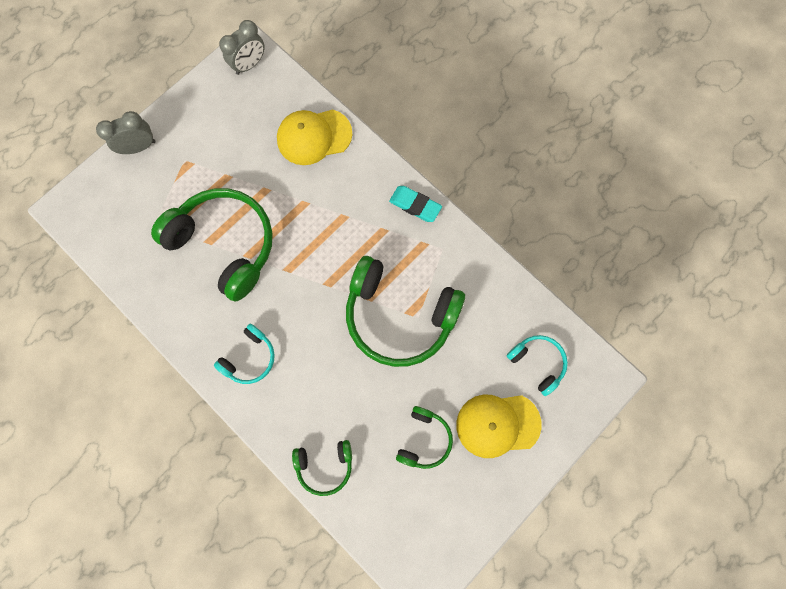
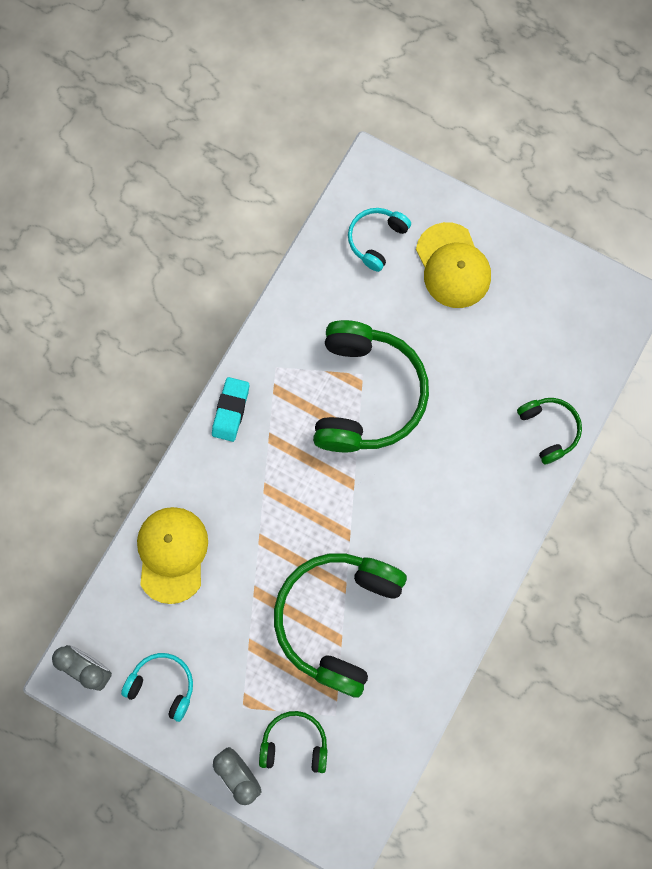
camera: 105 degrees left, 0 degrees up
turquoise headphones [214,324,275,384] -> turquoise headphones moved to [121,653,193,722]
yellow cap [277,109,352,165] -> yellow cap turned 150 degrees counterclockwise [137,507,208,604]
green headphones [396,406,453,469] -> green headphones moved to [259,711,328,773]

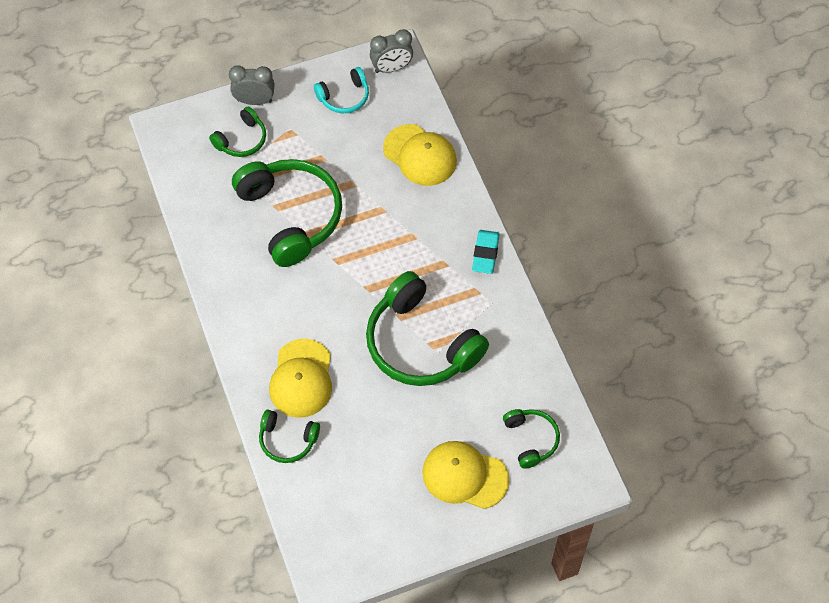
camera: 130 degrees right, 15 degrees down
turquoise eraser [212,377,249,442] -> turquoise eraser turned 45 degrees clockwise [472,230,500,274]
turquoise headphones [348,208,411,272] -> green headphones [503,409,560,469]
none -> yellow cap [269,339,332,418]

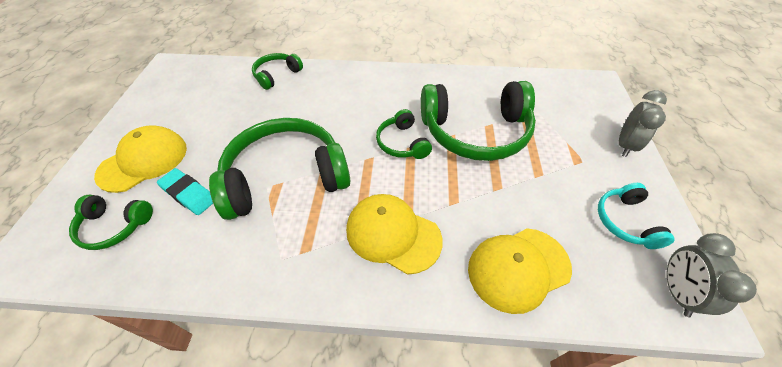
camera: 115 degrees right, 10 degrees down
green headphones [209,106,266,157] -> green headphones moved to [376,109,432,159]
yellow cap [269,339,332,418] -> yellow cap moved to [346,194,443,275]
turquoise eraser [472,230,500,274] -> turquoise eraser moved to [157,168,213,215]

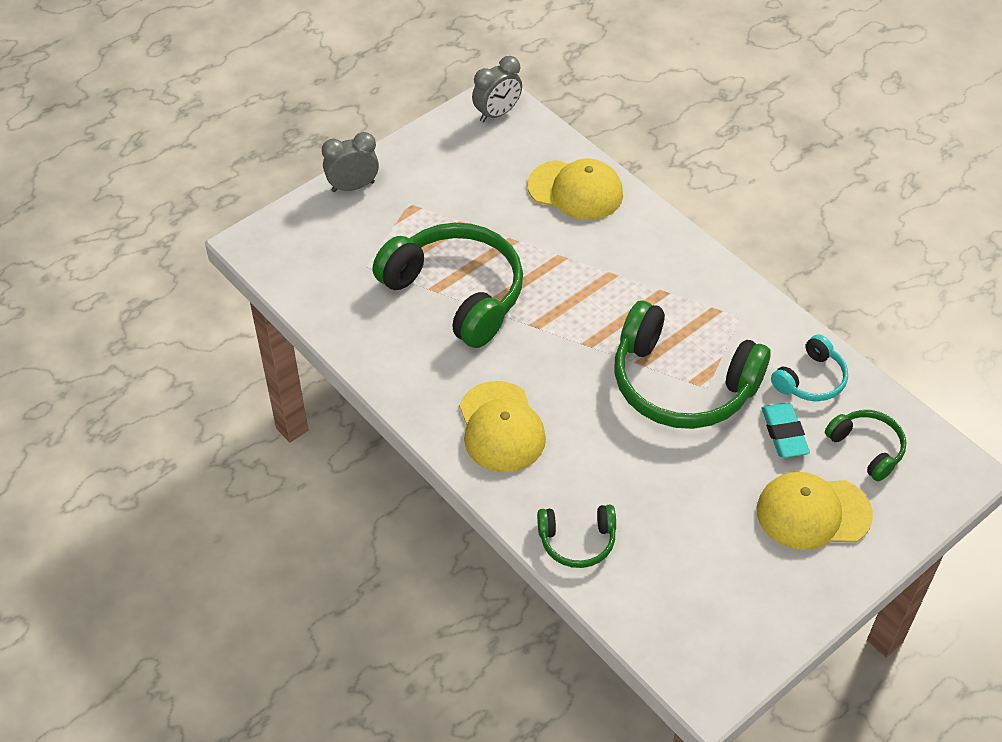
camera: 135 degrees left, 0 degrees up
yellow cap [346,194,443,275] -> yellow cap moved to [459,381,546,473]
green headphones [376,109,432,159] -> none
turquoise headphones [598,183,675,249] -> turquoise headphones moved to [771,334,848,401]

